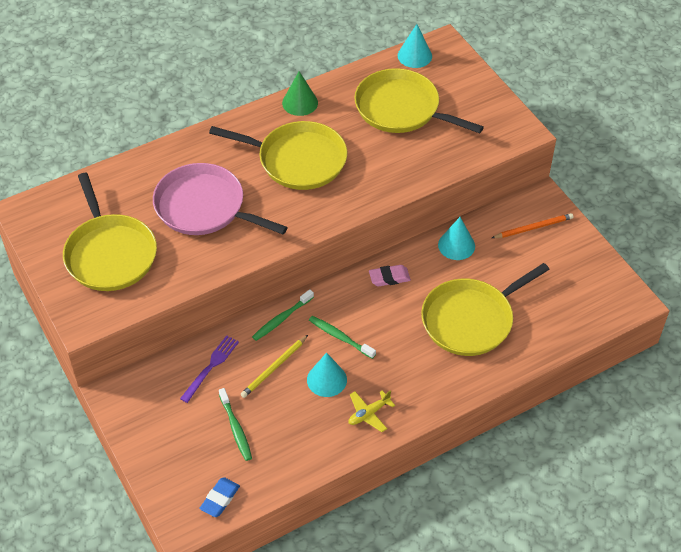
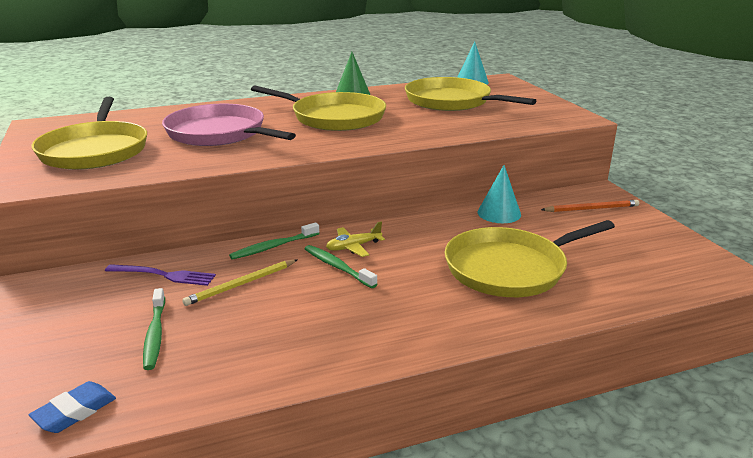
camera: 10 degrees right, 25 degrees down
purple fork [180,335,239,403] -> purple fork turned 60 degrees clockwise [105,264,216,286]
turquoise cone [307,353,347,397] -> none
yellow plane [349,390,395,432] -> yellow plane moved to [326,221,385,257]
pink eraser [369,265,411,286] -> none

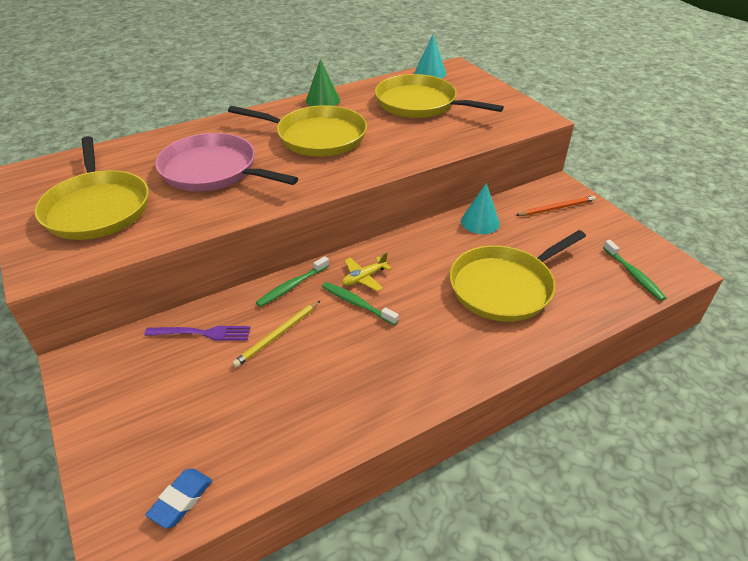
camera: 10 degrees left, 15 degrees up
green toothbrush [143,288,165,370] -> green toothbrush moved to [603,240,666,301]

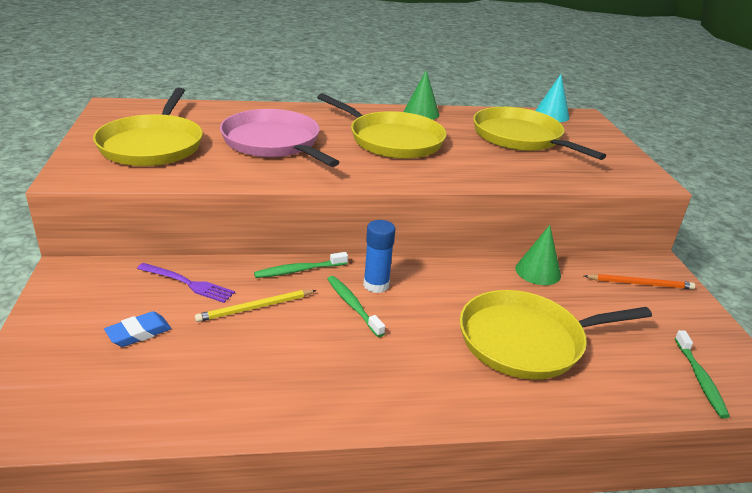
camera: 20 degrees right, 10 degrees down
blue eraser [146,468,212,529] -> blue eraser moved to [104,311,171,347]
yellow plane [342,252,392,291] -> blue glue stick [363,220,395,293]
turquoise cone [461,183,500,234] -> green cone [515,225,561,285]

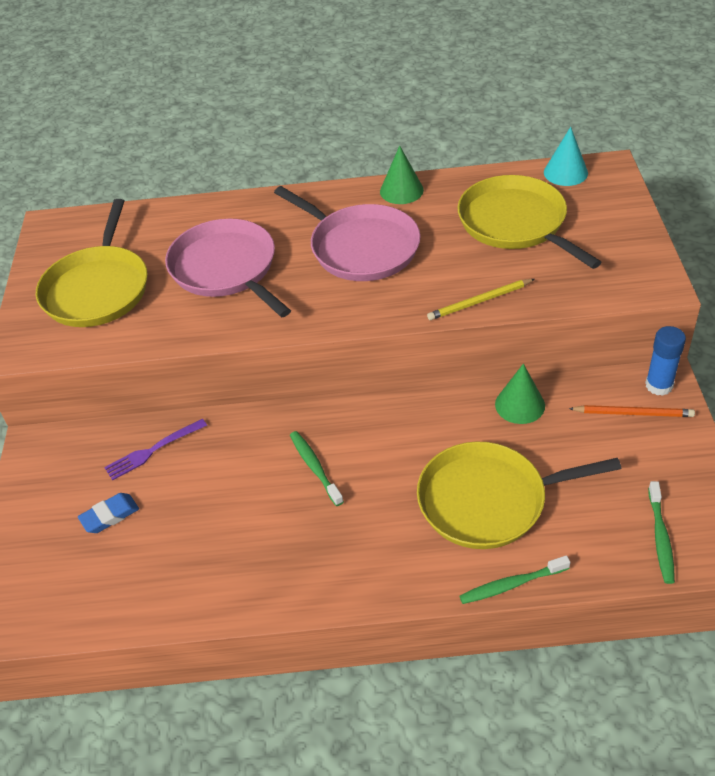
camera: 10 degrees right, 15 degrees up
purple fork [137,263,235,303] -> purple fork turned 120 degrees clockwise [104,419,207,481]
yellow pencil [195,290,317,322] -> yellow pencil moved to [427,279,535,320]
green toothbrush [254,252,348,278] -> green toothbrush moved to [459,555,570,604]
yellow pan [317,93,447,159] -> pink pan [274,186,421,281]
blue glue stick [363,220,395,293] -> blue glue stick moved to [645,326,686,396]

